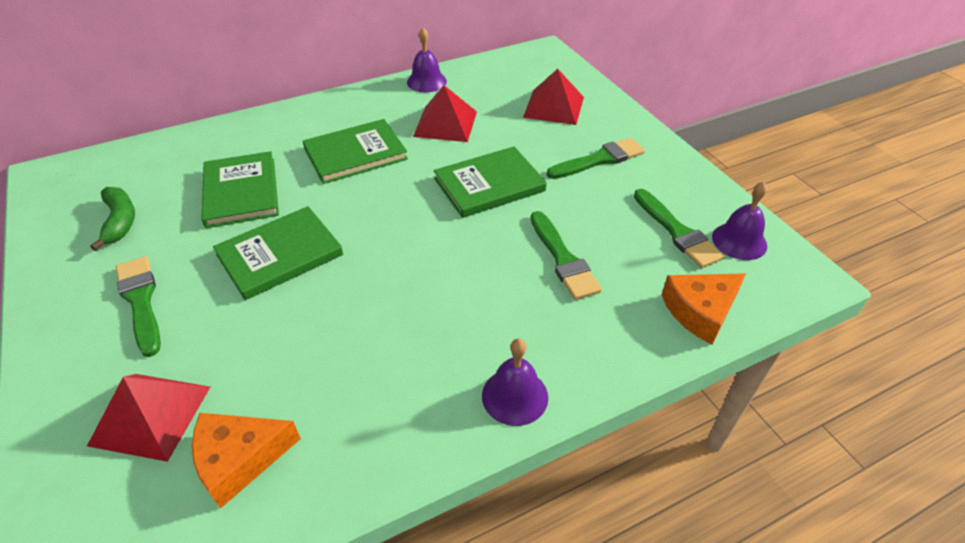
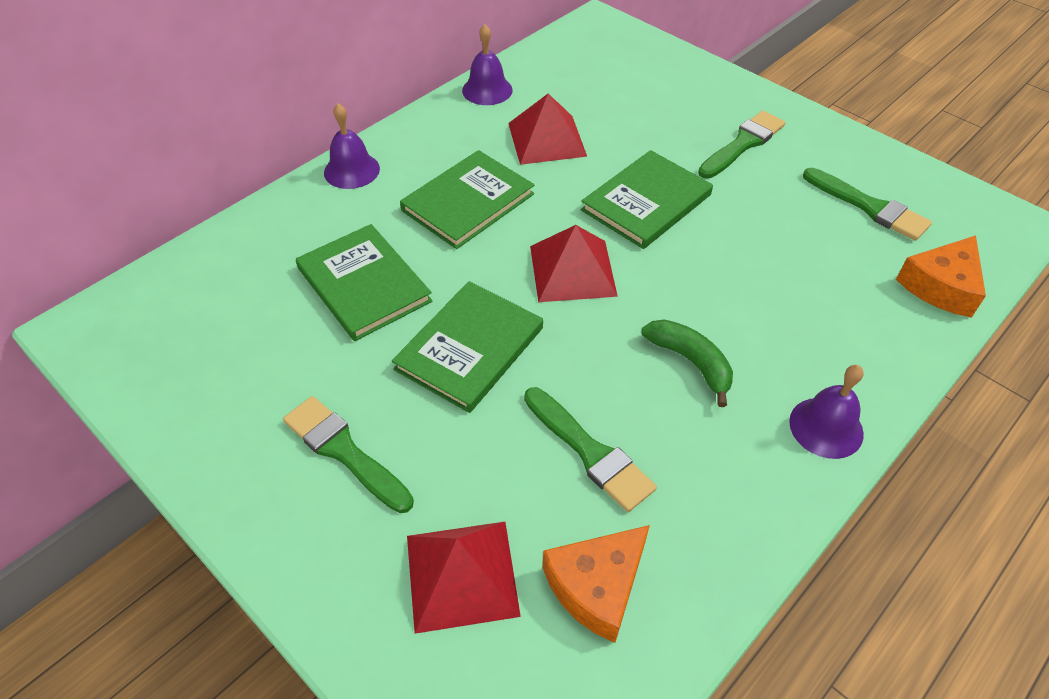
camera: 20 degrees left, 5 degrees up
green banana [90,187,135,251] -> green banana moved to [641,319,733,407]
red pyramid [523,69,584,125] -> red pyramid moved to [530,225,618,302]
green brush [530,211,602,300] -> green brush moved to [524,387,657,512]
purple bell [712,182,767,260] -> purple bell moved to [324,103,380,189]

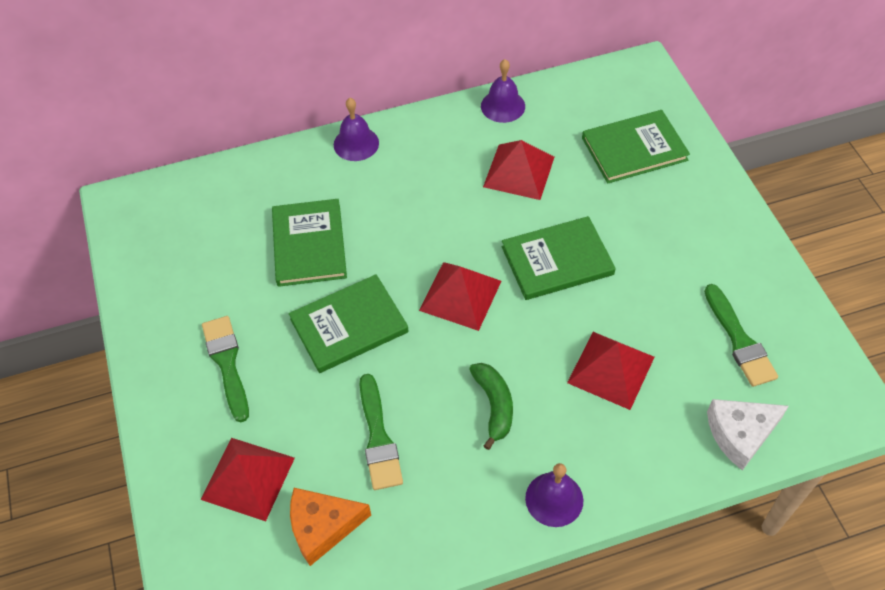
camera: 30 degrees right, 5 degrees up
green book [400,150,534,249] -> green book moved to [582,110,690,184]
green brush [698,111,785,179] -> none
orange cheese [896,235,986,318] -> white cheese [707,399,789,471]
none -> red pyramid [567,332,655,410]

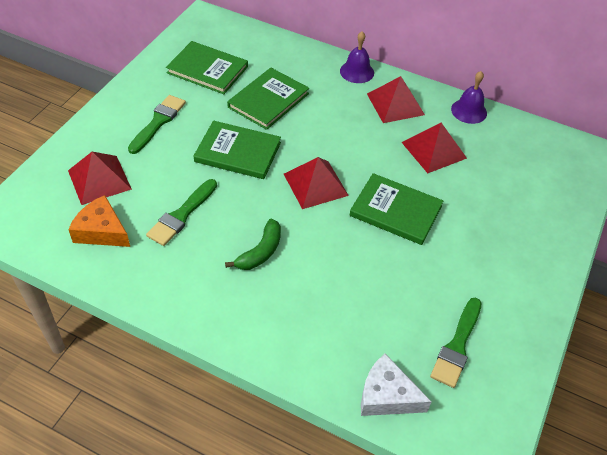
camera: 40 degrees right, 5 degrees down
purple bell [525,463,583,527] -> none
red pyramid [567,332,655,410] -> red pyramid moved to [367,76,425,123]
green book [582,110,690,184] -> green book moved to [166,41,248,94]

